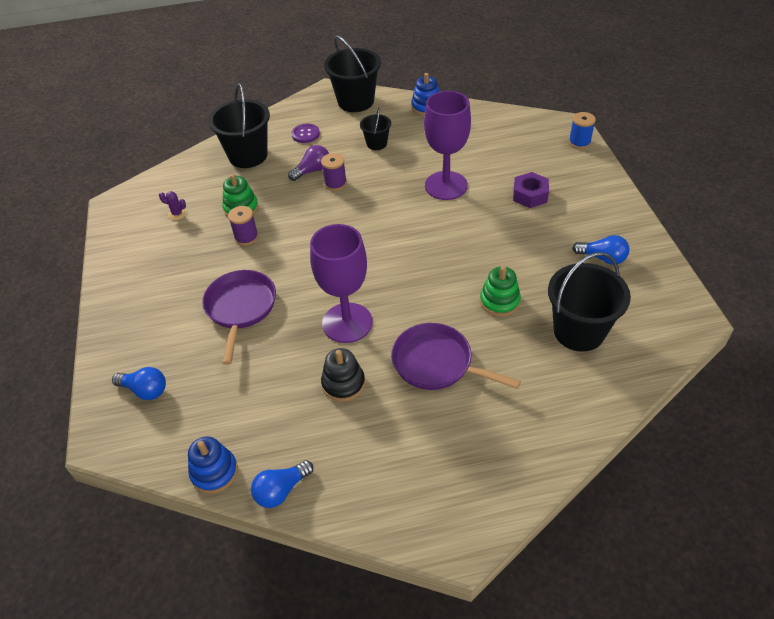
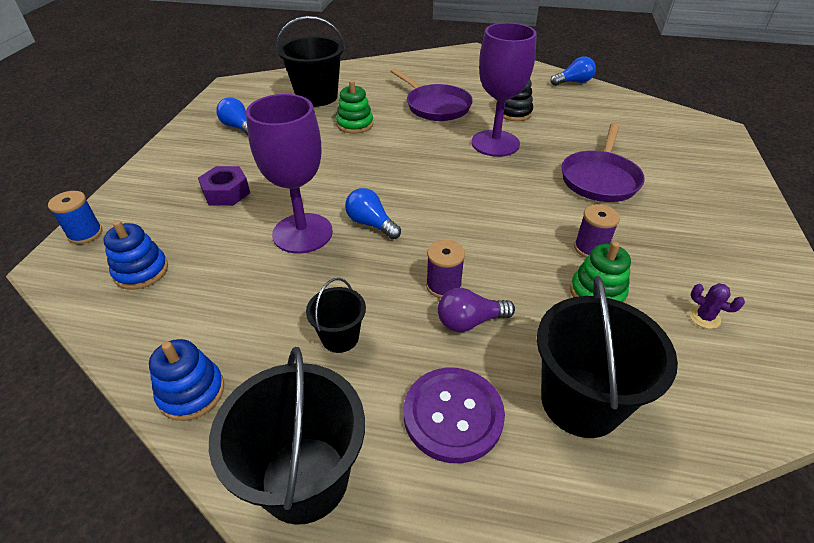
camera: 160 degrees left, 5 degrees down
blue light bulb [112,367,166,400] -> blue light bulb moved to [345,188,401,239]
blue stacking toy [188,436,238,494] -> blue stacking toy moved to [103,220,168,290]
purple button [292,124,320,143] -> purple button [404,368,505,463], size x1.68

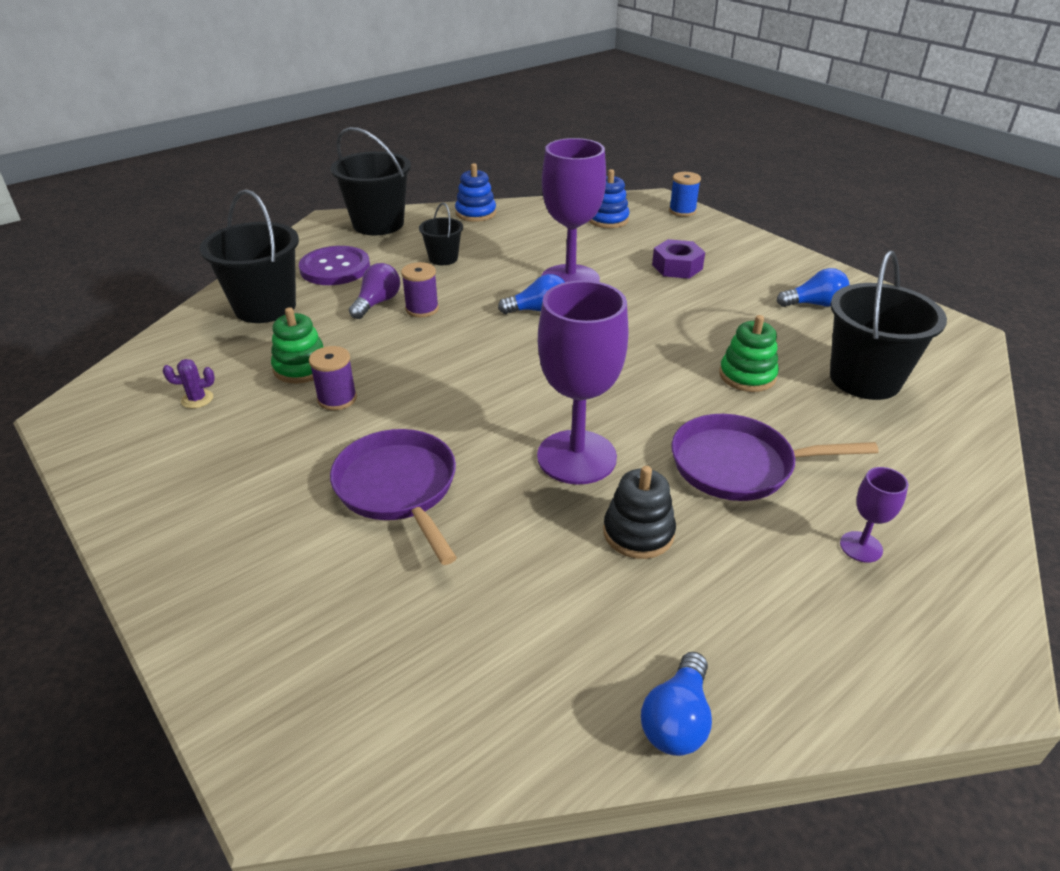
camera: 130 degrees right, 5 degrees down
none -> purple goblet [840,467,908,563]

